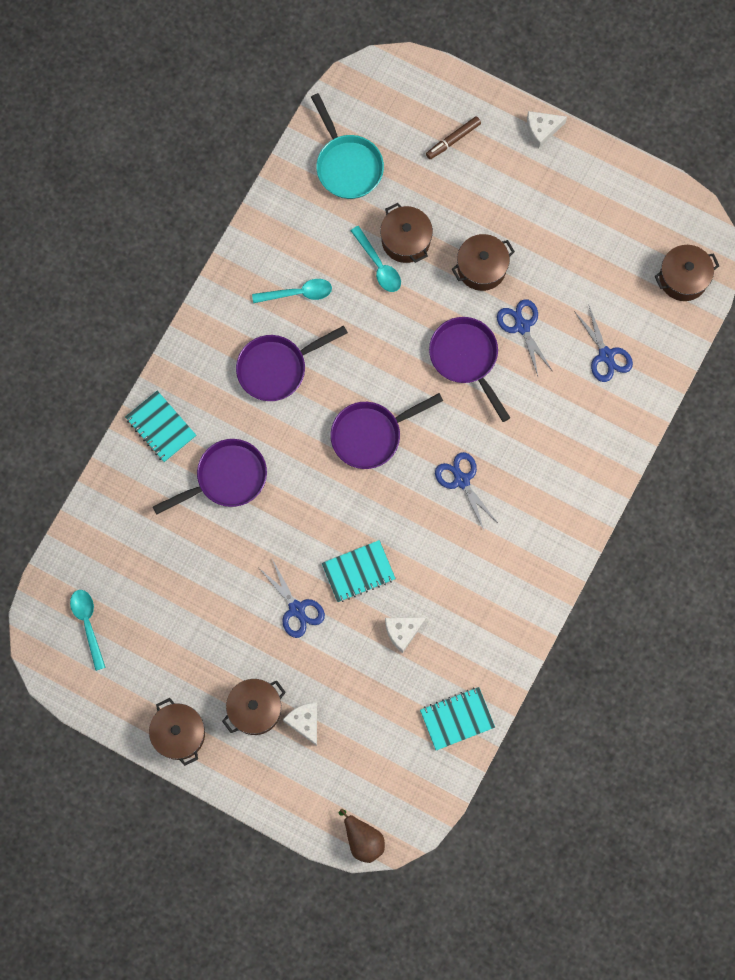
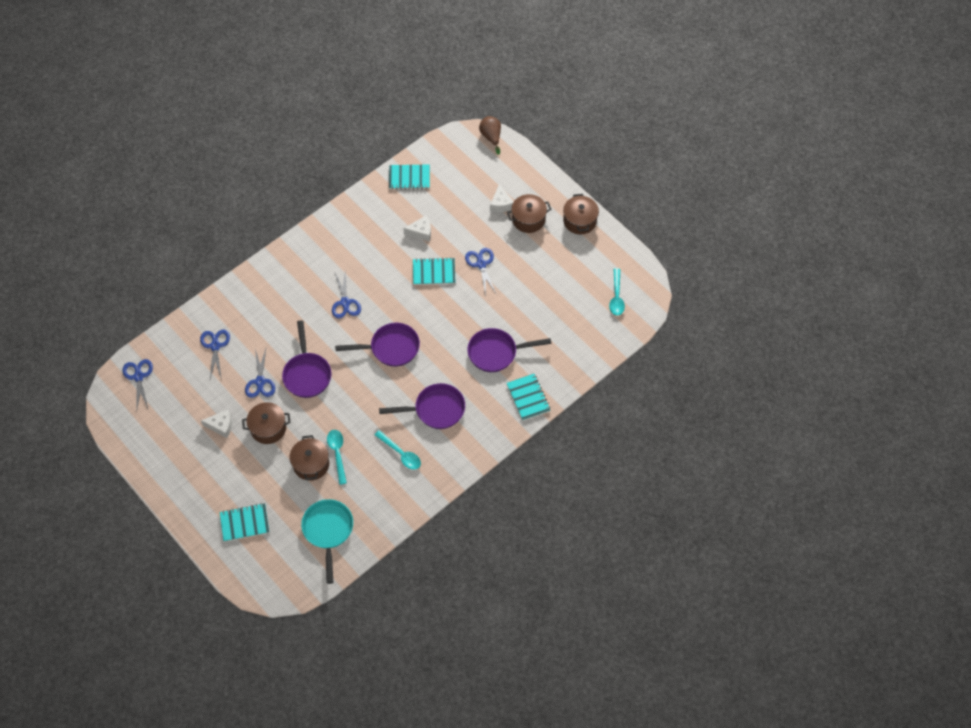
camera: 160 degrees left, 15 degrees down
turquoise spoon [252,279,332,303] -> turquoise spoon turned 150 degrees counterclockwise [374,430,421,470]
brown marker [426,116,481,159] -> turquoise notebook [220,503,269,542]
white cheese [527,111,567,148] -> white cheese moved to [201,410,232,438]
brown pot [655,245,719,301] -> blue scissors [123,359,153,408]

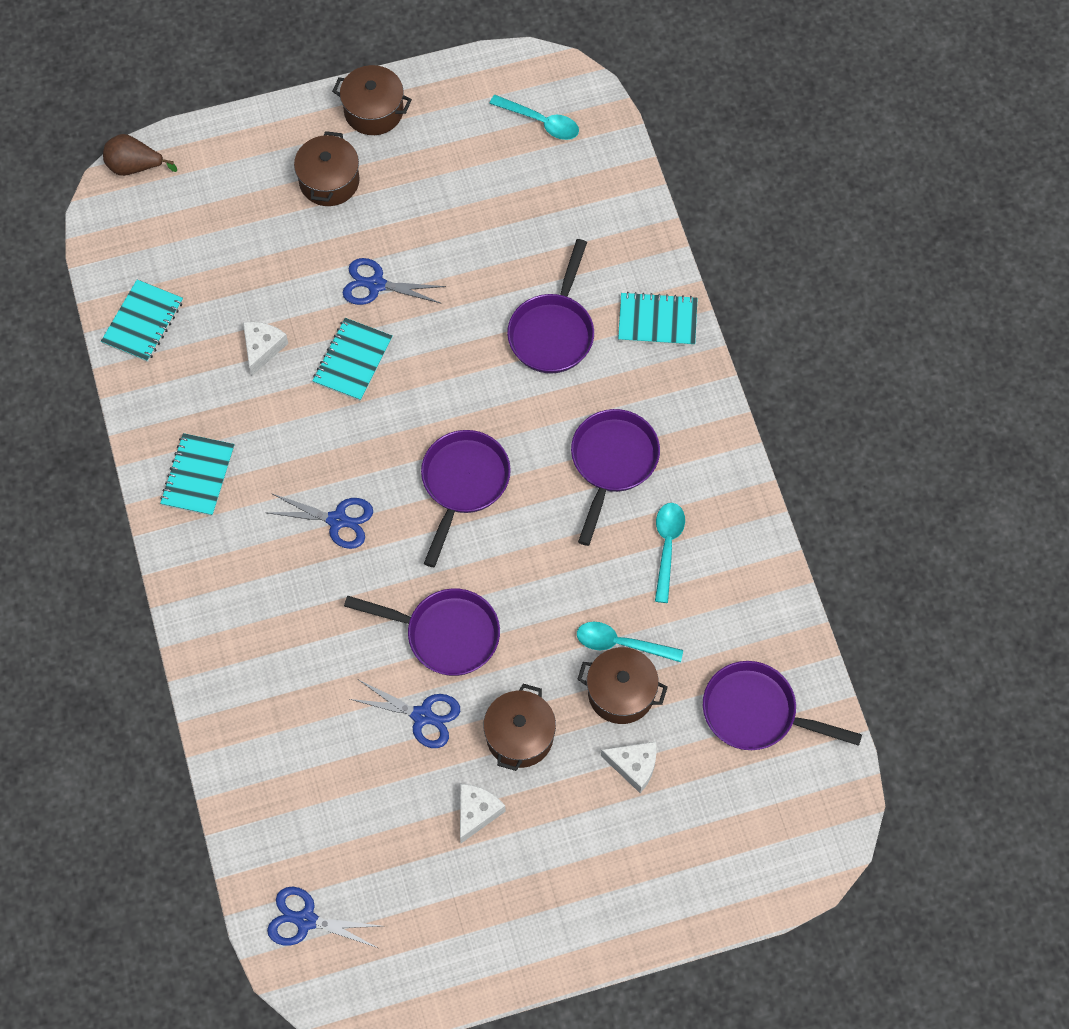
camera: 65 degrees left, 5 degrees up
blue scissors [200,330,230,380] -> none
turquoise notebook [220,503,269,542] -> turquoise notebook moved to [160,433,235,516]
turquoise pan [301,499,353,584] -> purple pan [703,661,862,750]
turquoise spoon [374,430,421,470] -> turquoise spoon turned 60 degrees counterclockwise [655,503,685,603]
white cheese [490,184,514,212] -> white cheese moved to [601,741,657,793]

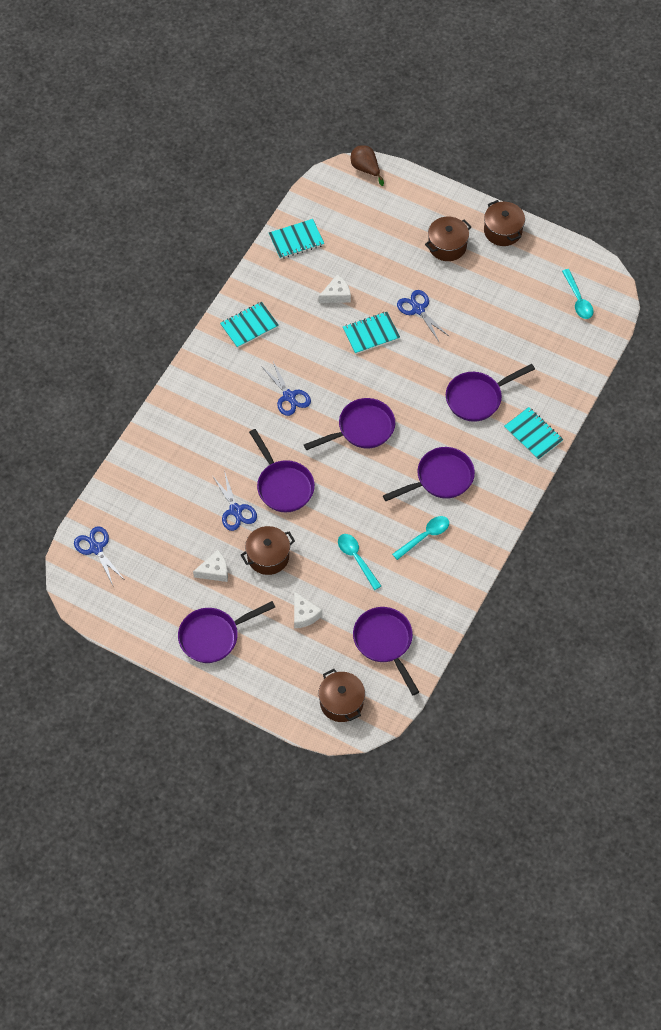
camera: 45 degrees right, 5 degrees down
brown pot [577,647,667,724] -> brown pot moved to [319,669,365,722]
none -> purple pan [178,601,275,663]

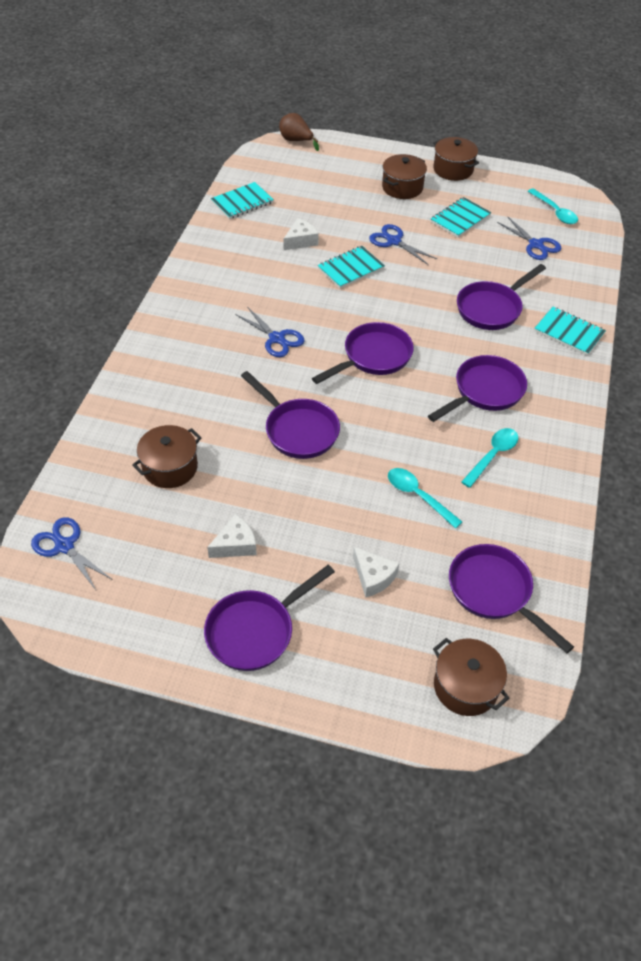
camera: 15 degrees left, 10 degrees down
blue scissors [213,470,257,531] -> blue scissors moved to [497,216,561,260]
turquoise notebook [220,302,279,348] -> turquoise notebook moved to [431,197,491,238]
brown pot [241,526,295,575] -> brown pot moved to [132,425,201,488]

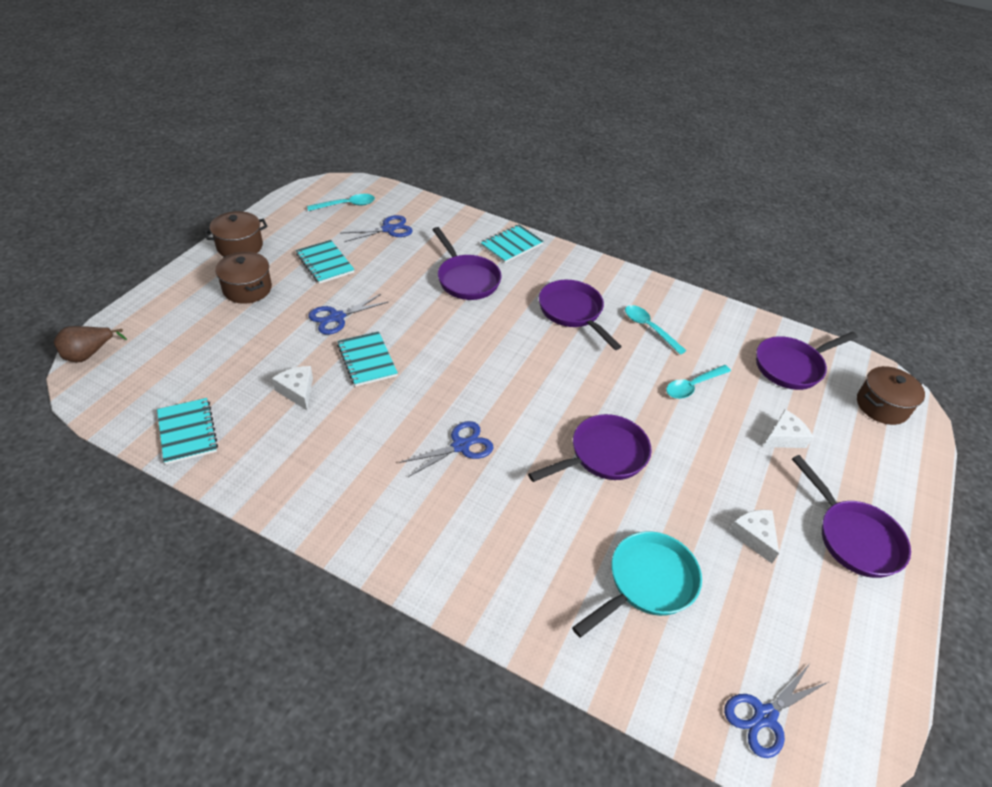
camera: 80 degrees left, 5 degrees down
brown pot [132,425,201,488] -> turquoise pan [572,531,702,637]
purple pan [312,322,414,384] -> none

